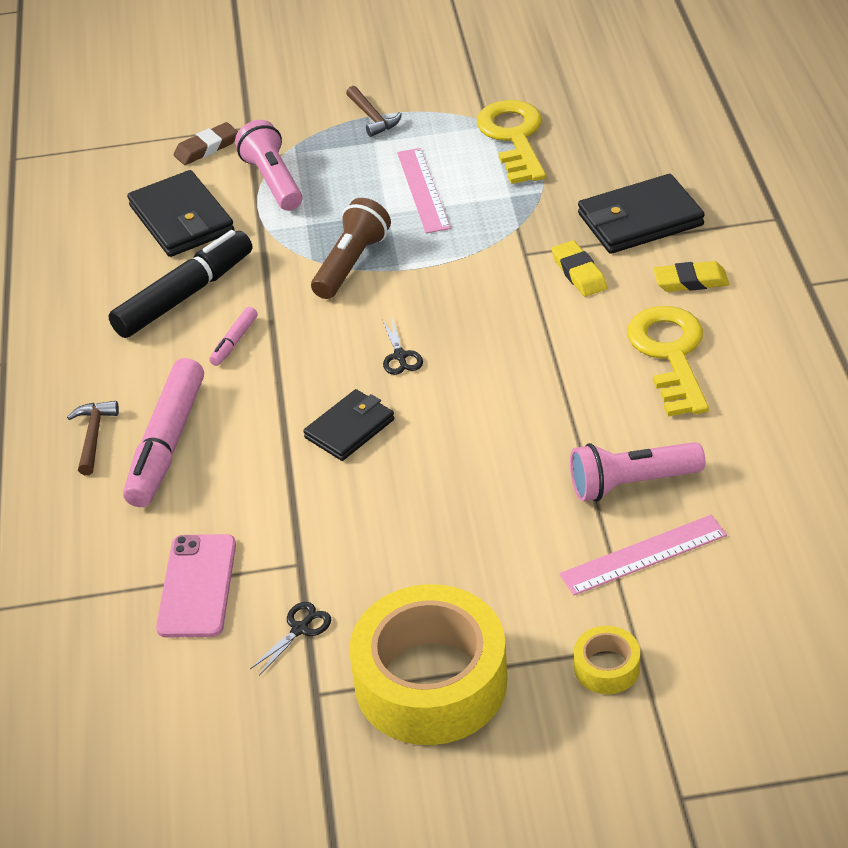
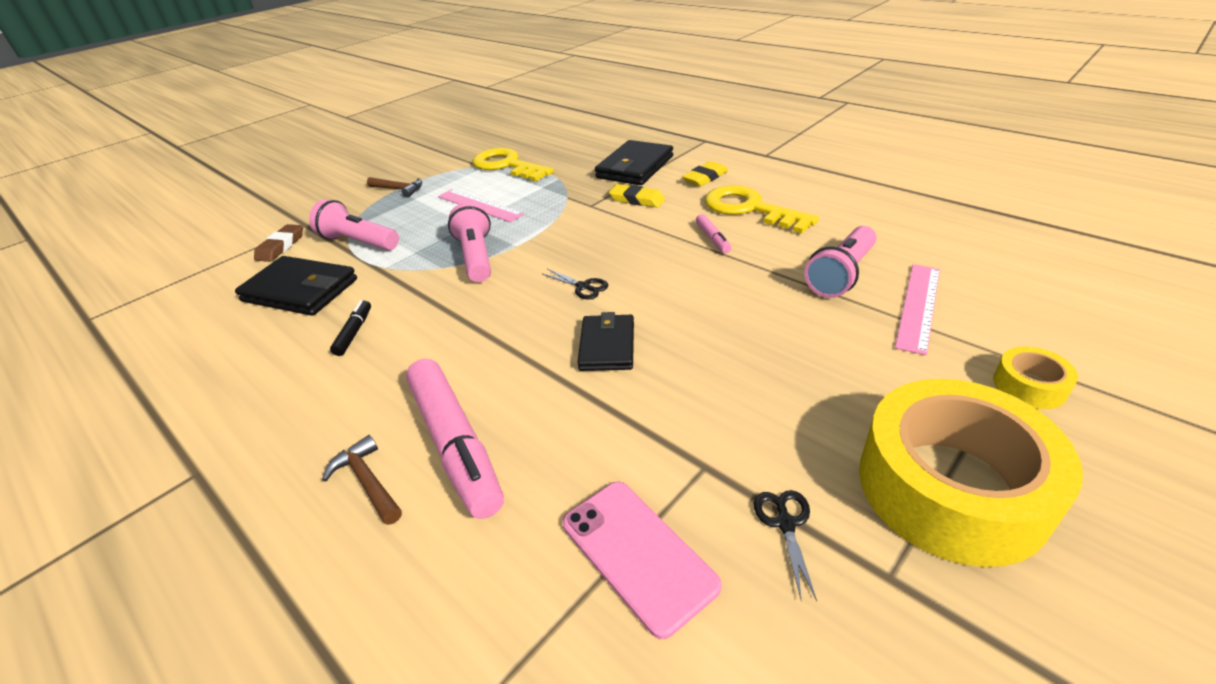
camera: 40 degrees left, 5 degrees down
black marker [108,230,252,338] -> black marker [330,300,371,356], size x0.46
pink marker [209,307,258,366] -> pink marker moved to [696,214,731,253]
brown flashlight [311,198,391,299] -> pink flashlight [448,202,491,282]

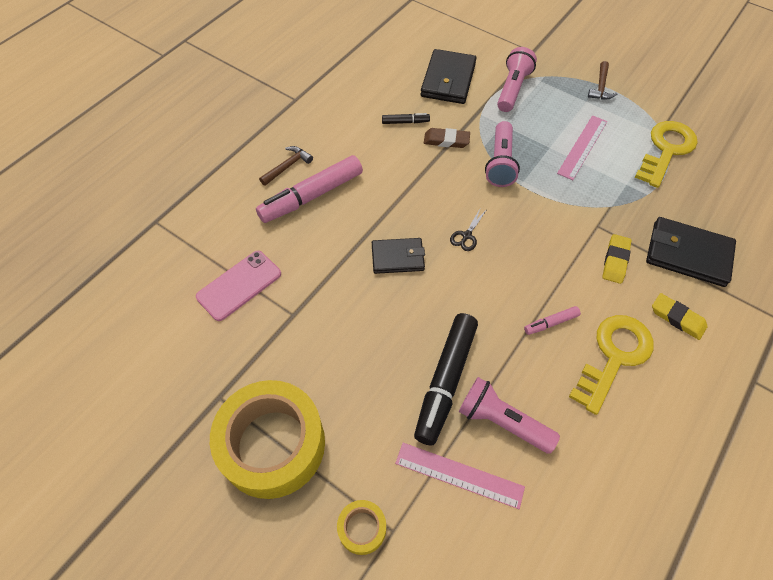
camera: 80 degrees right, 20 degrees up
brown eraser [254,224,303,262] -> brown eraser moved to [424,128,470,148]
pink flashlight [448,202,491,282] -> pink flashlight turned 120 degrees clockwise [485,121,520,187]
black scissors [754,490,817,601] -> none
none -> black marker [414,313,478,445]

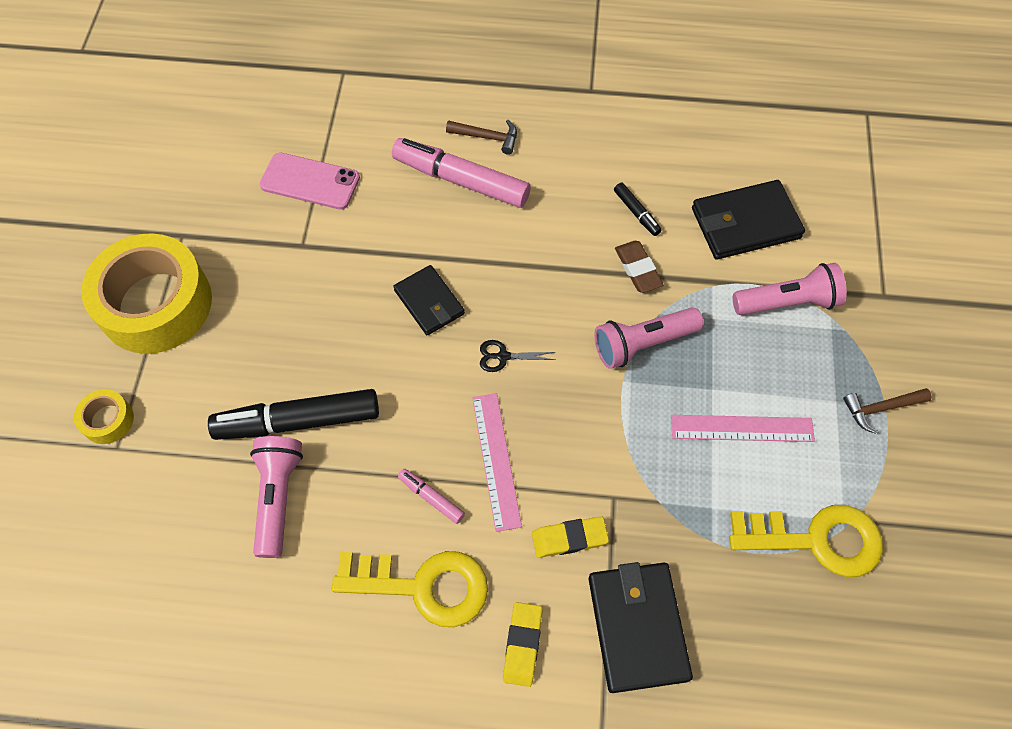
camera: 60 degrees right, 5 degrees up
pink ruler [395,443,525,509] -> pink ruler moved to [472,393,522,532]

